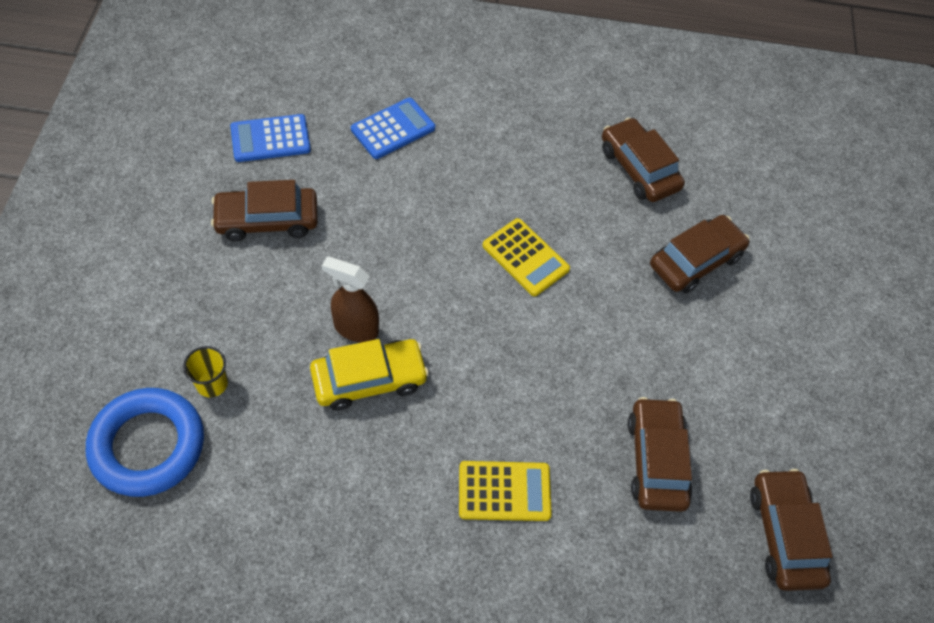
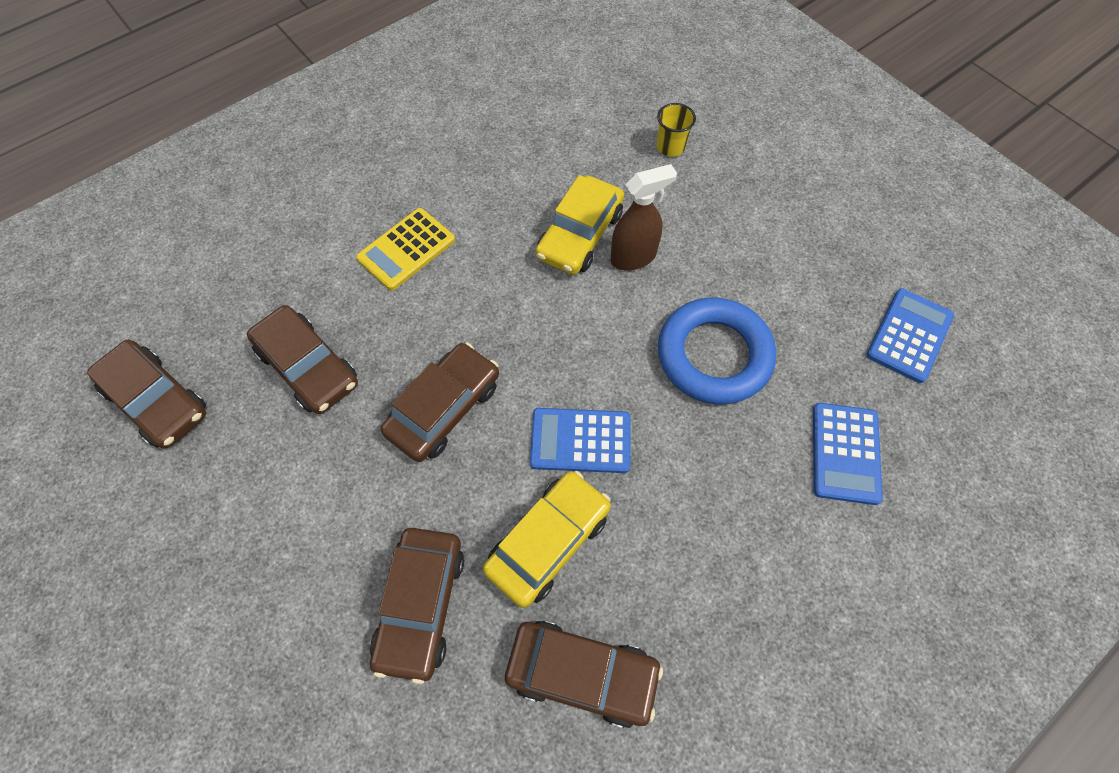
camera: 140 degrees right, 5 degrees up
blue ring [86,388,204,497] -> blue ring moved to [658,298,776,405]
brown car [211,180,318,241] -> brown car moved to [381,343,499,462]
yellow calculator [482,218,570,296] -> blue calculator [530,408,631,473]
none -> yellow car [483,471,611,608]

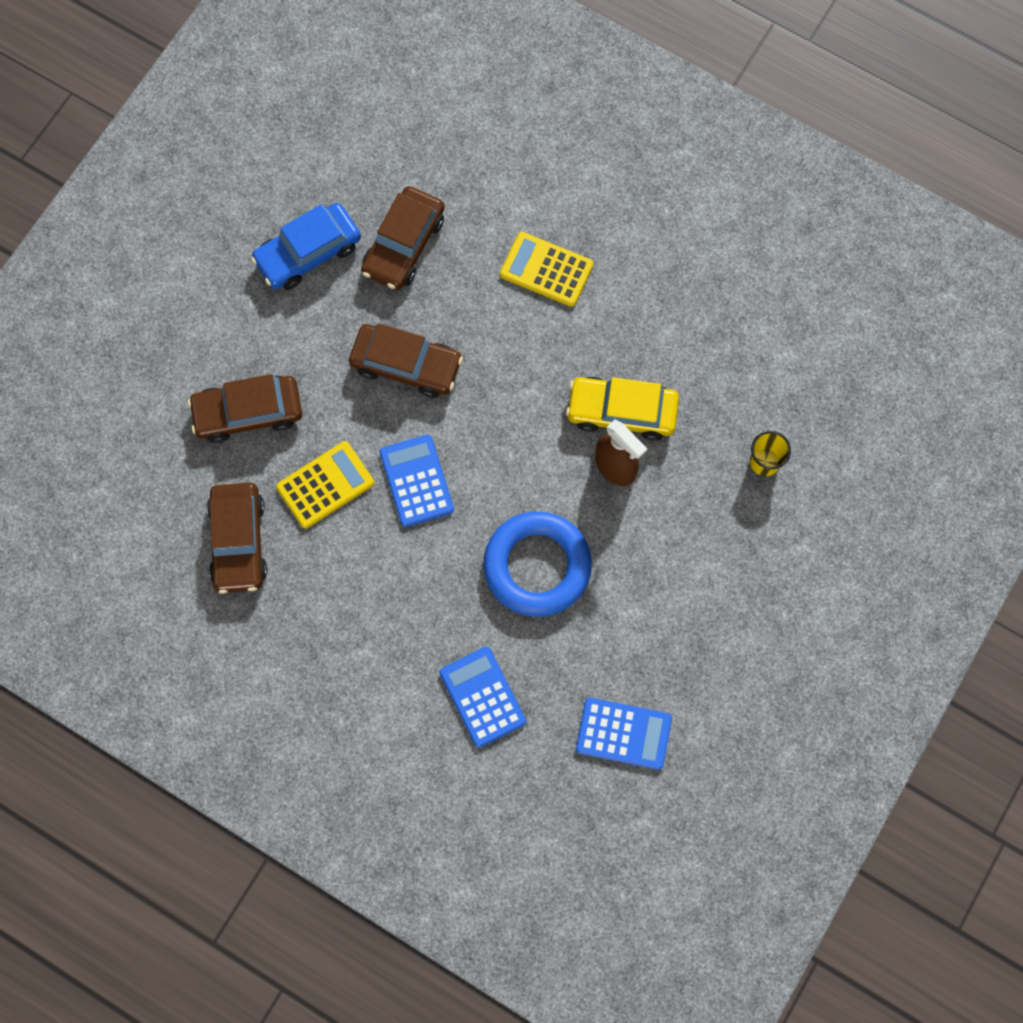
camera: 70 degrees right, 10 degrees up
brown car [87,340,206,449] -> none
yellow car [483,471,611,608] -> yellow calculator [276,441,374,529]
blue calculator [813,403,883,505] -> blue calculator turned 75 degrees clockwise [439,647,526,748]
none -> blue car [251,203,361,290]

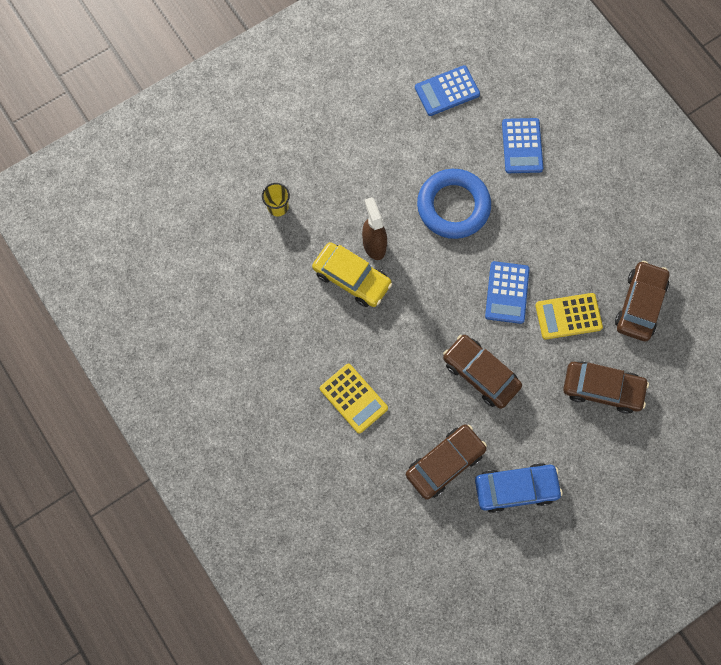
camera: 155 degrees left, 0 degrees up
blue calculator [576,698,672,770] -> blue calculator turned 60 degrees counterclockwise [415,65,480,116]

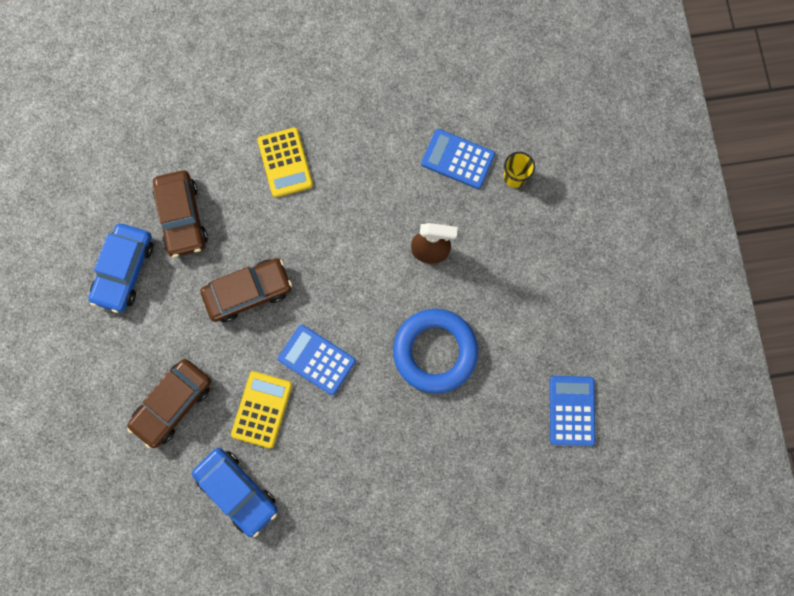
camera: 115 degrees right, 5 degrees up
yellow car [312,242,392,307] -> none
yellow calculator [320,364,388,434] -> yellow calculator turned 90 degrees counterclockwise [257,127,313,198]
blue calculator [502,118,543,173] -> blue calculator moved to [421,129,495,189]
brown car [615,261,670,341] -> blue car [192,448,278,537]

